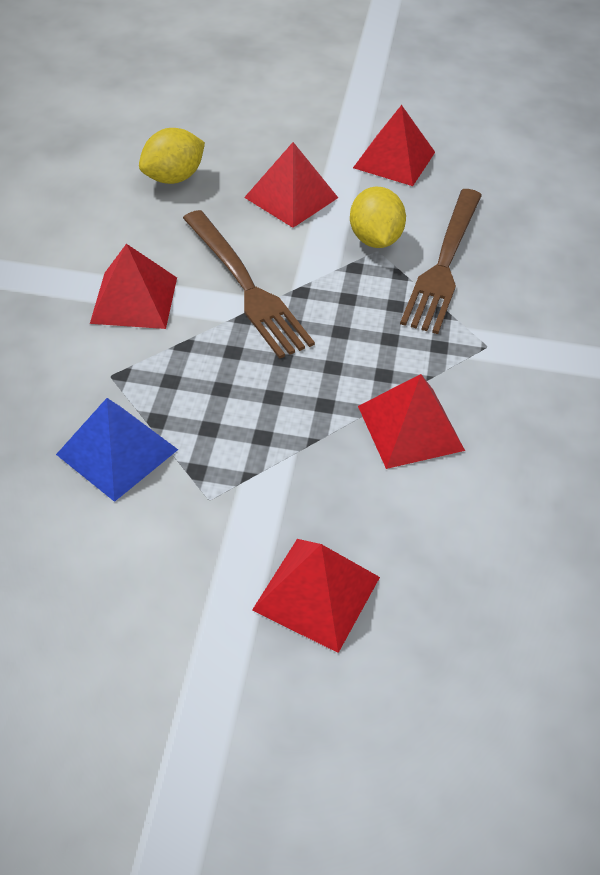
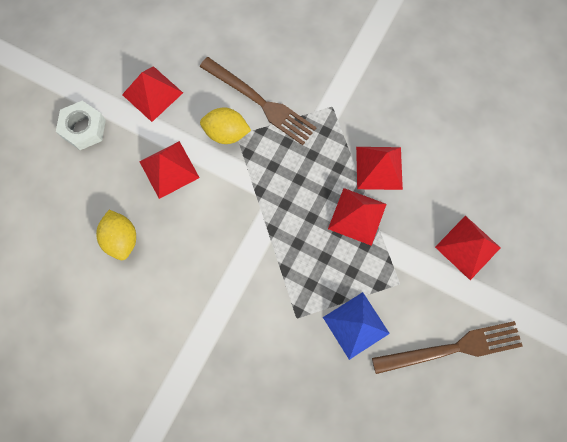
camera: 70 degrees left, 25 degrees up
red pyramid [90,244,177,329] -> red pyramid moved to [328,188,387,246]
brown fork [183,210,315,359] -> brown fork moved to [372,321,523,374]
none -> white nut [56,101,106,150]

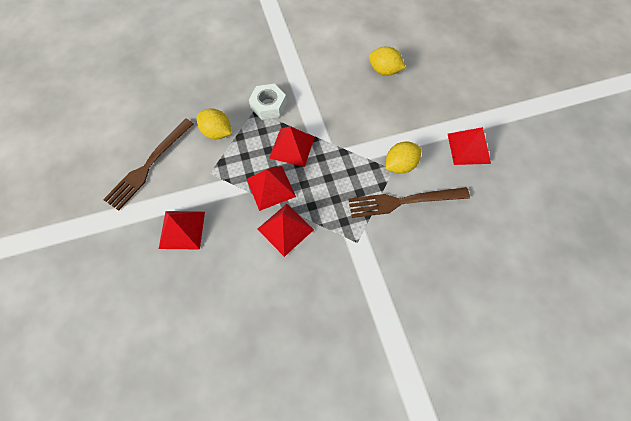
camera: 135 degrees right, 10 degrees down
white nut [56,101,106,150] -> white nut moved to [249,84,287,120]
red pyramid [139,141,200,199] -> red pyramid moved to [269,126,315,167]
blue pyramid [323,292,390,360] -> yellow lemon [197,108,231,139]

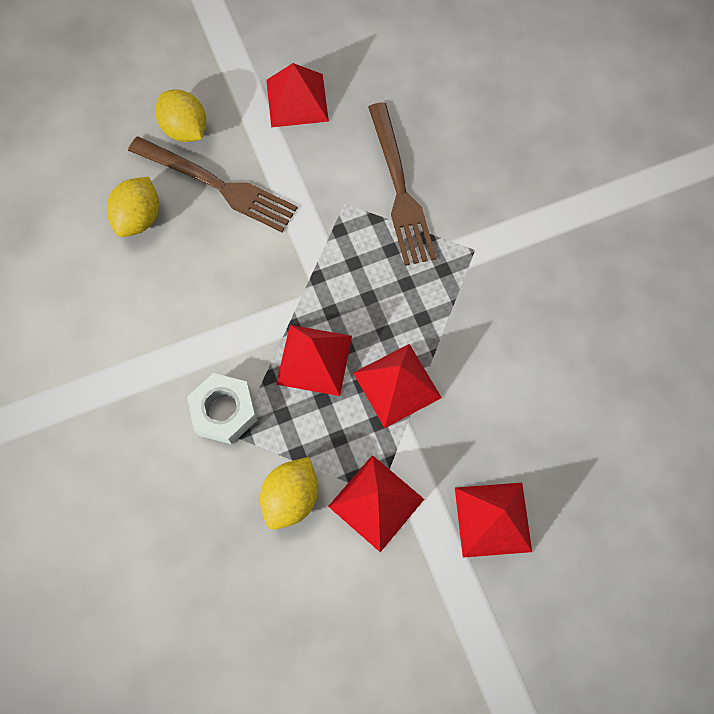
camera: 95 degrees left, 5 degrees up
brown fork [103,119,194,211] -> brown fork moved to [128,136,298,232]
red pyramid [257,204,314,257] -> red pyramid moved to [328,455,424,552]
yellow lemon [386,141,421,174] -> yellow lemon moved to [155,89,206,142]

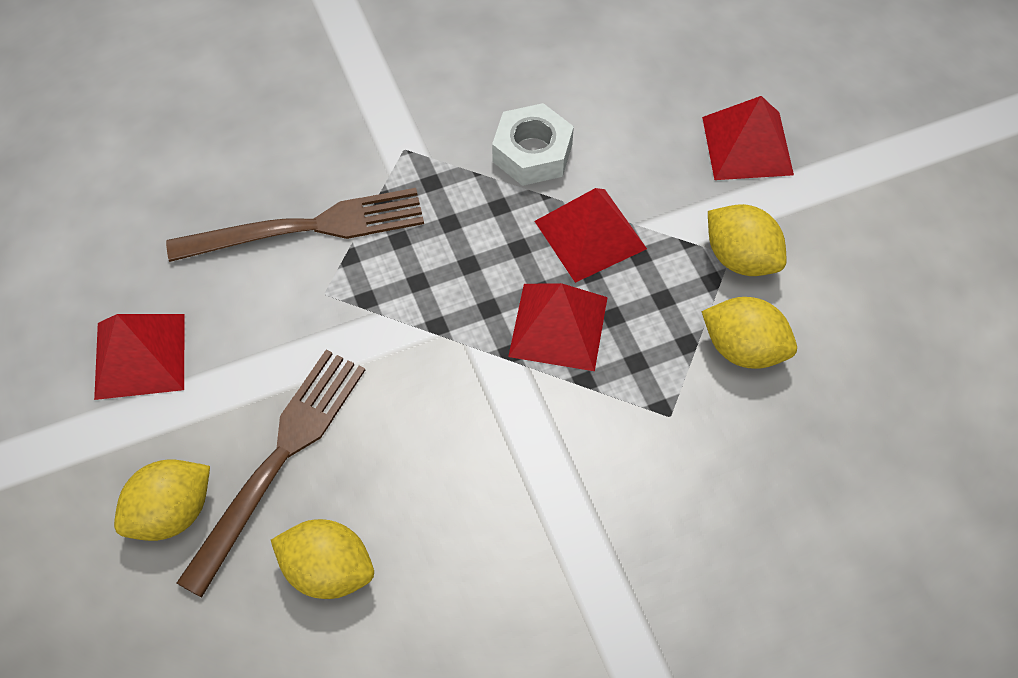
camera: 90 degrees left, 10 degrees down
white nut [187,373,257,444] -> white nut moved to [492,103,574,186]
red pyramid [328,455,424,552] -> yellow lemon [708,204,787,276]

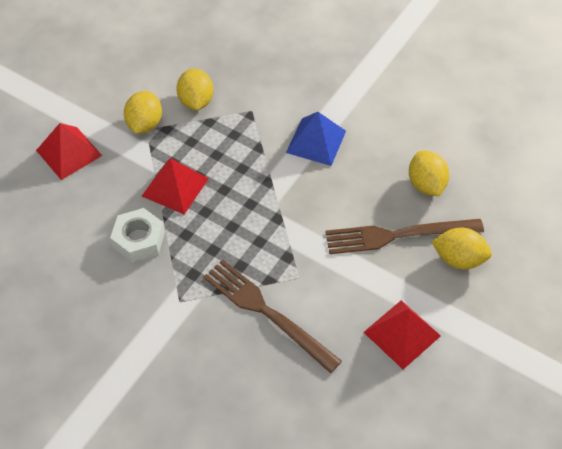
camera: 125 degrees left, 5 degrees down
red pyramid [508,283,608,371] -> none
none -> blue pyramid [286,112,346,166]

